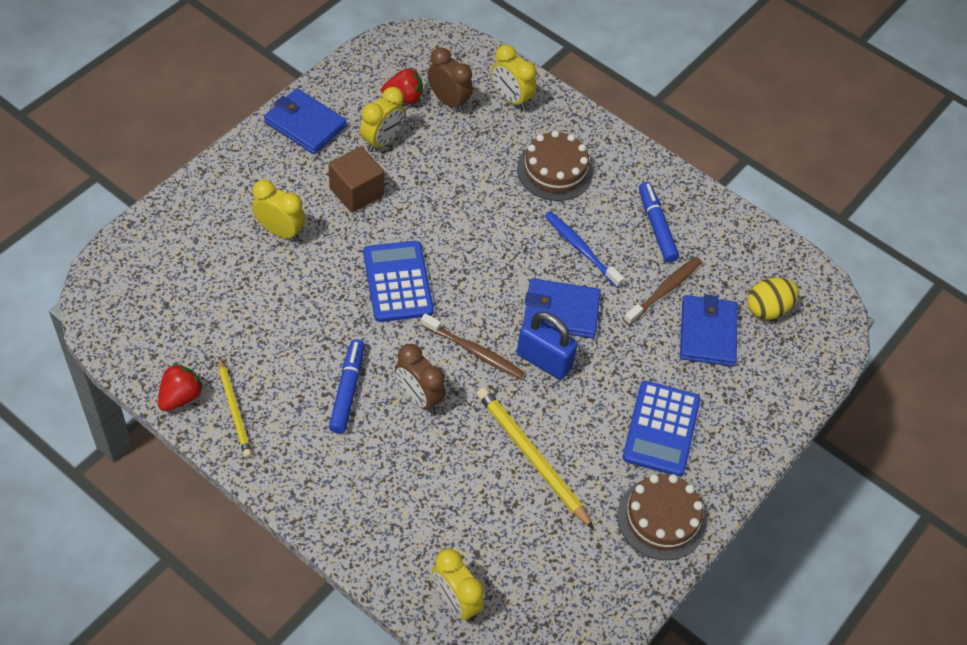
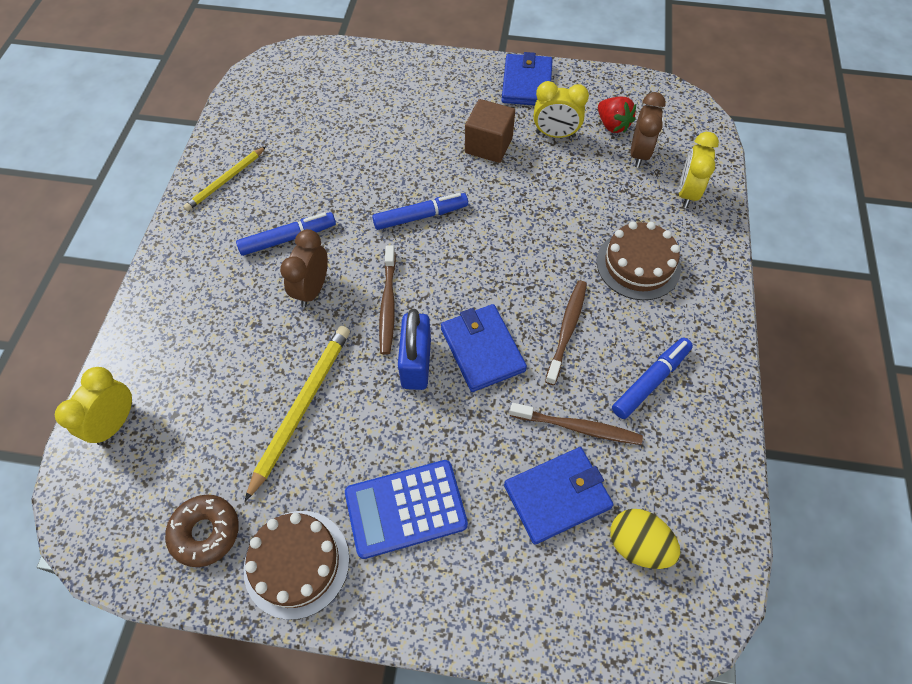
camera: 65 degrees right, 5 degrees up
red strawberry [158,364,204,411] -> none
yellow clock [252,179,305,241] -> none
blue calculator [363,241,434,322] -> blue marker [372,193,468,230]
blue toothbrush [544,211,624,288] -> brown toothbrush [545,281,587,385]
none -> brown donut [165,494,239,567]

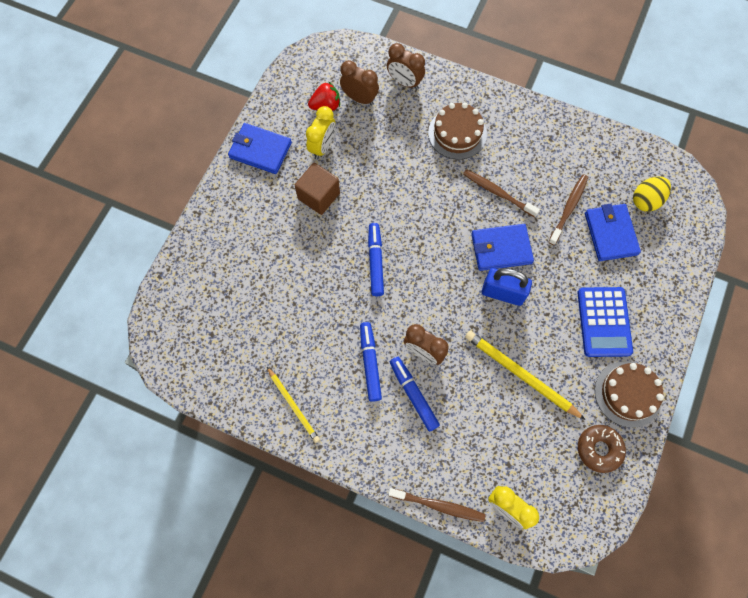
camera: 75 degrees left, 10 degrees up
brown toothbrush [379,245,396,355] -> brown toothbrush moved to [388,488,485,522]
blue marker [612,338,693,419] -> blue marker moved to [390,357,440,432]
yellow clock [678,132,719,208] -> brown clock [387,43,425,89]

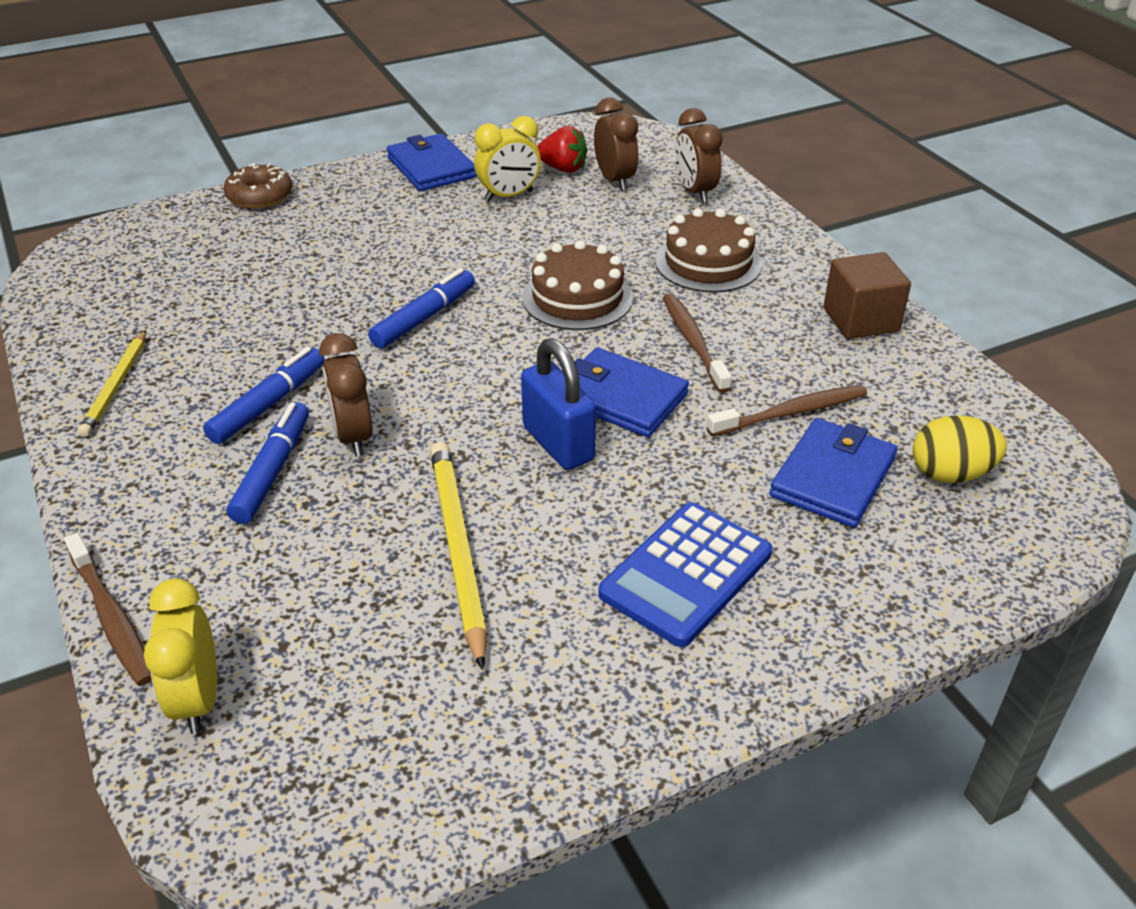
camera: 40 degrees right, 30 degrees down
brown cube [295,163,340,215] -> brown cube moved to [824,252,911,339]
brown donut [578,425,626,473] -> brown donut moved to [223,163,292,209]
brown cake [595,361,664,428] -> brown cake moved to [522,240,633,330]

